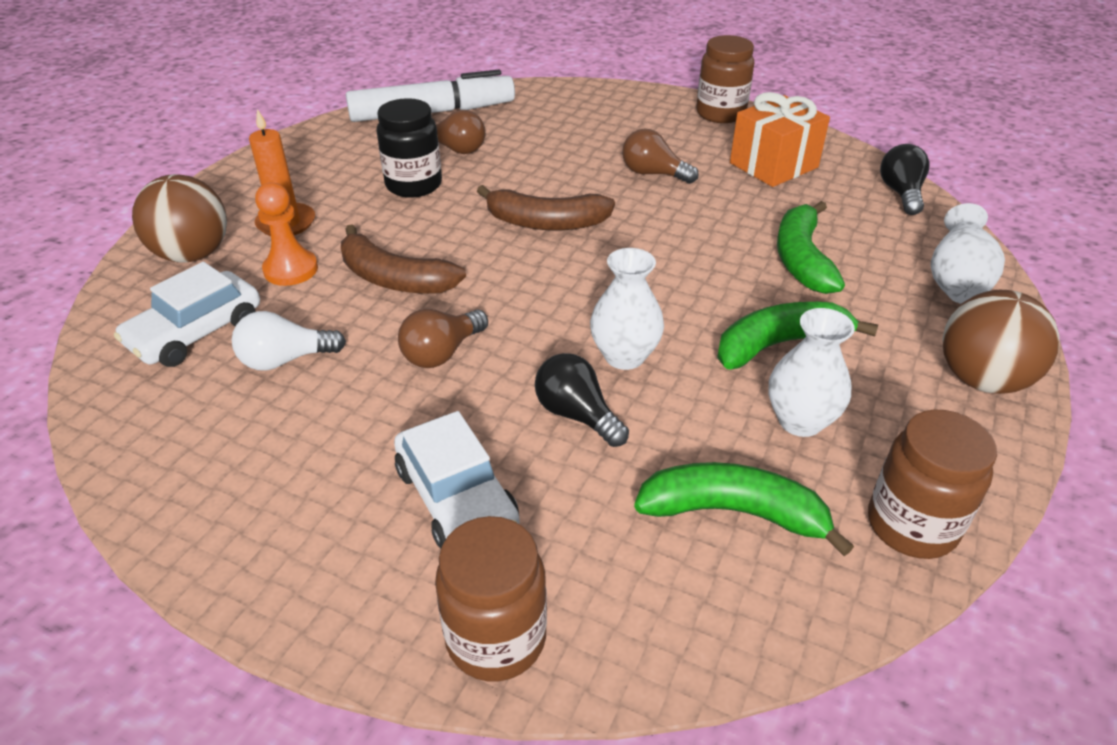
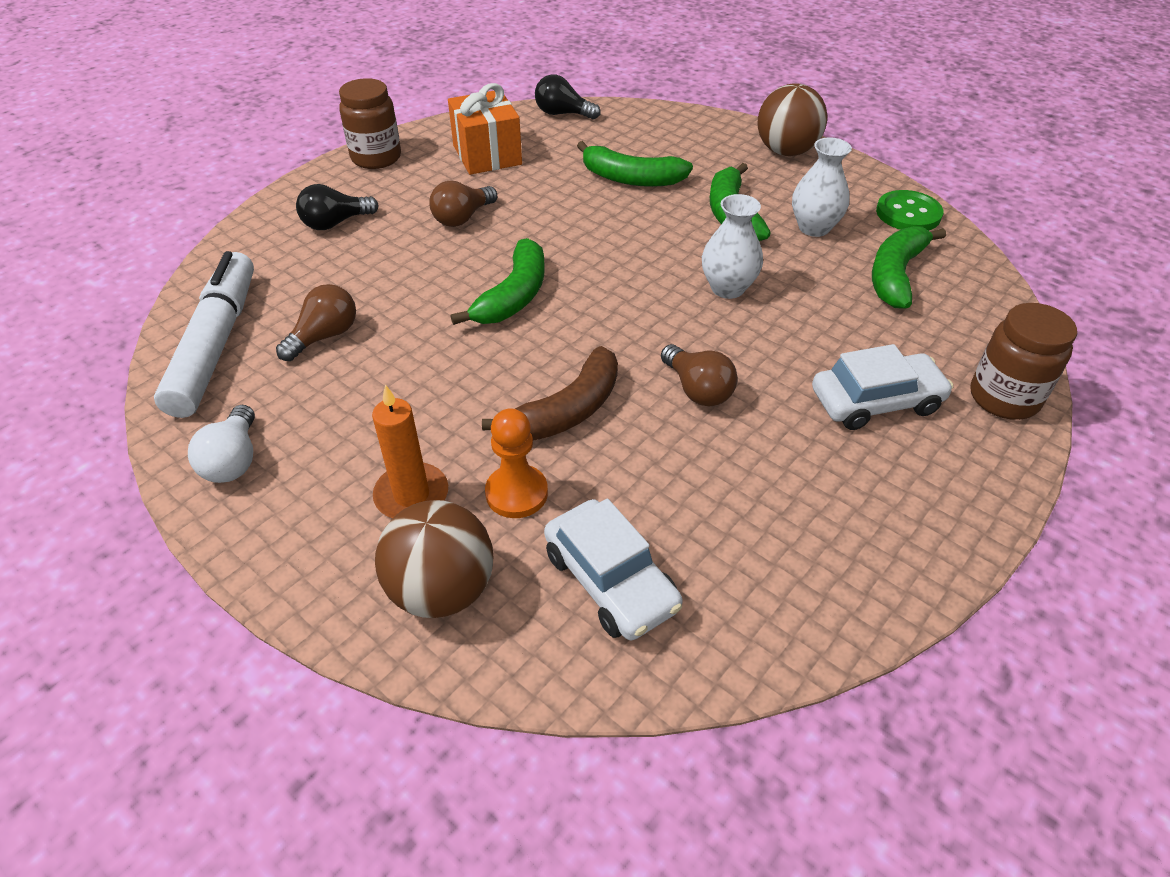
camera: 75 degrees left, 5 degrees up
white light bulb [231,311,346,371] -> white light bulb moved to [188,405,255,483]
black jar [376,98,442,198] -> none
brown banana [477,185,615,231] -> green banana [450,238,545,325]
black light bulb [535,353,629,447] -> black light bulb moved to [296,184,379,230]
brown jar [868,410,997,559] -> green button [876,190,943,230]
white vase [931,203,1005,304] -> none

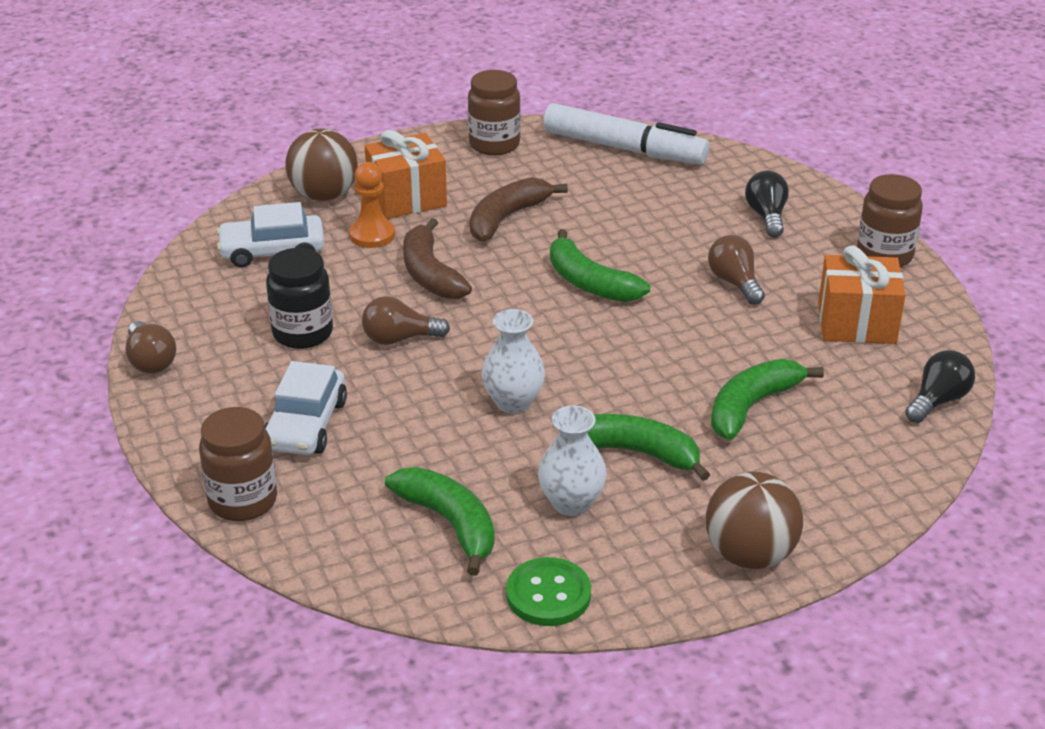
camera: 115 degrees right, 10 degrees down
white light bulb [188,405,255,483] -> brown jar [468,70,521,156]
brown light bulb [276,284,356,361] -> brown light bulb moved to [125,321,176,373]
orange candle [372,384,448,518] -> orange gift [365,130,447,219]
none -> black jar [266,248,333,349]
none -> brown banana [470,177,568,242]

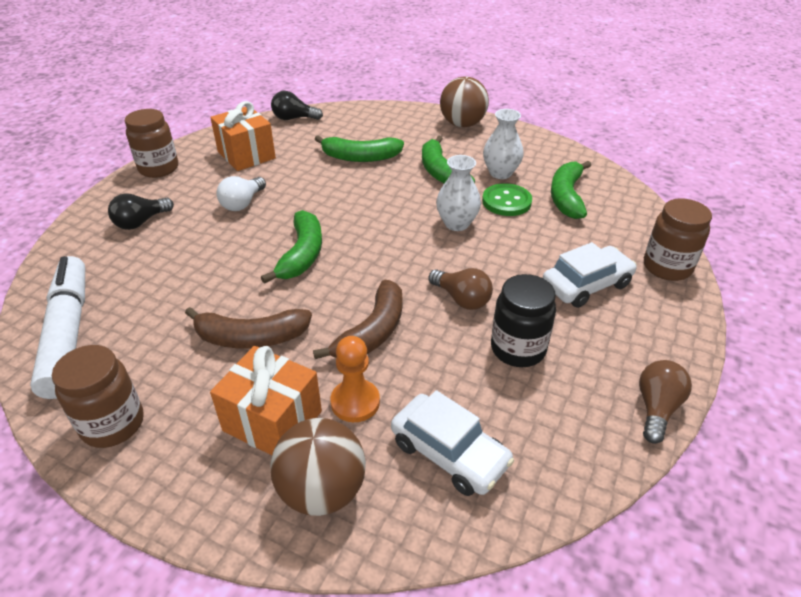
camera: 130 degrees left, 5 degrees up
green button [506,557,591,626] -> green button moved to [482,183,532,216]
brown light bulb [708,235,765,305] -> white light bulb [216,176,266,211]

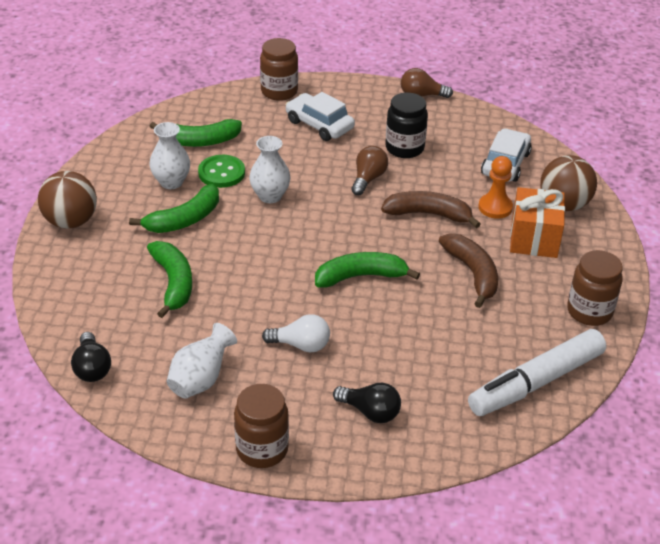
camera: 110 degrees left, 0 degrees up
orange gift [210,101,276,171] -> white vase [167,323,237,399]

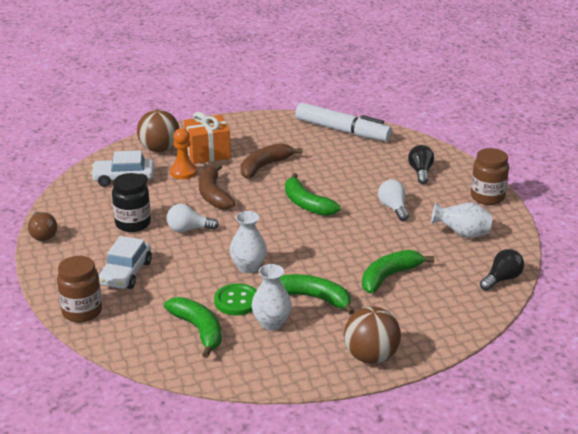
camera: 115 degrees left, 10 degrees down
brown light bulb [351,146,388,195] -> white light bulb [167,204,219,232]
brown jar [567,250,623,326] -> none

